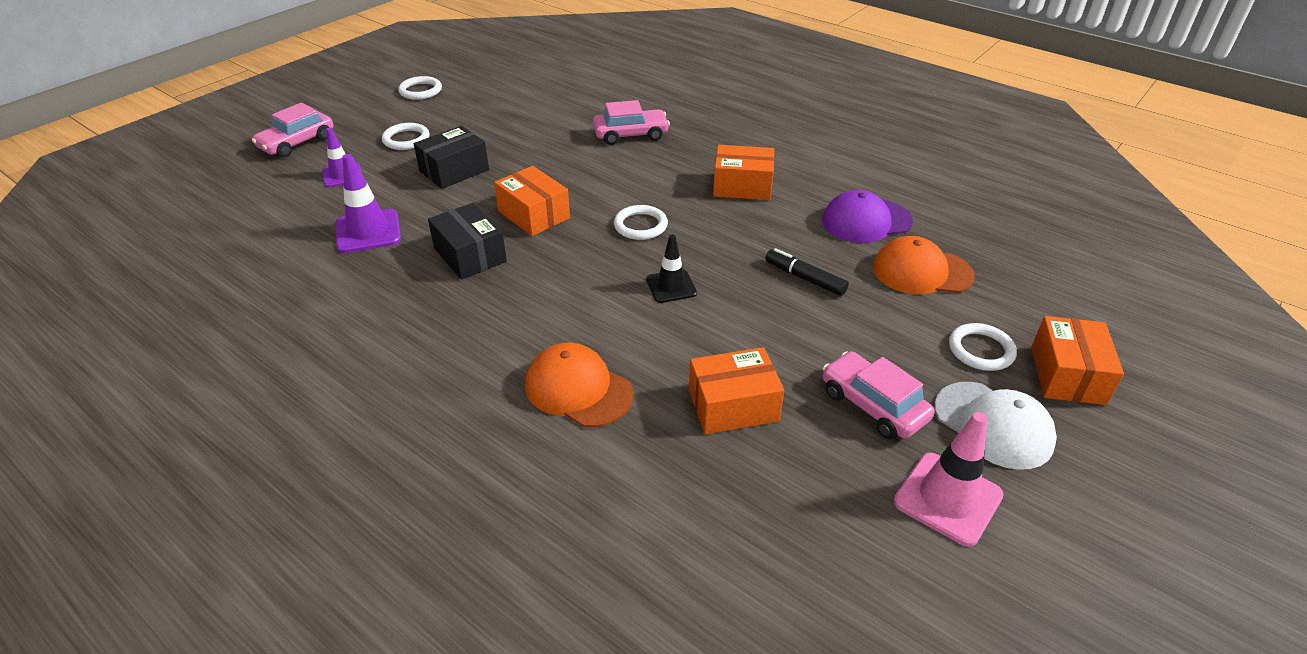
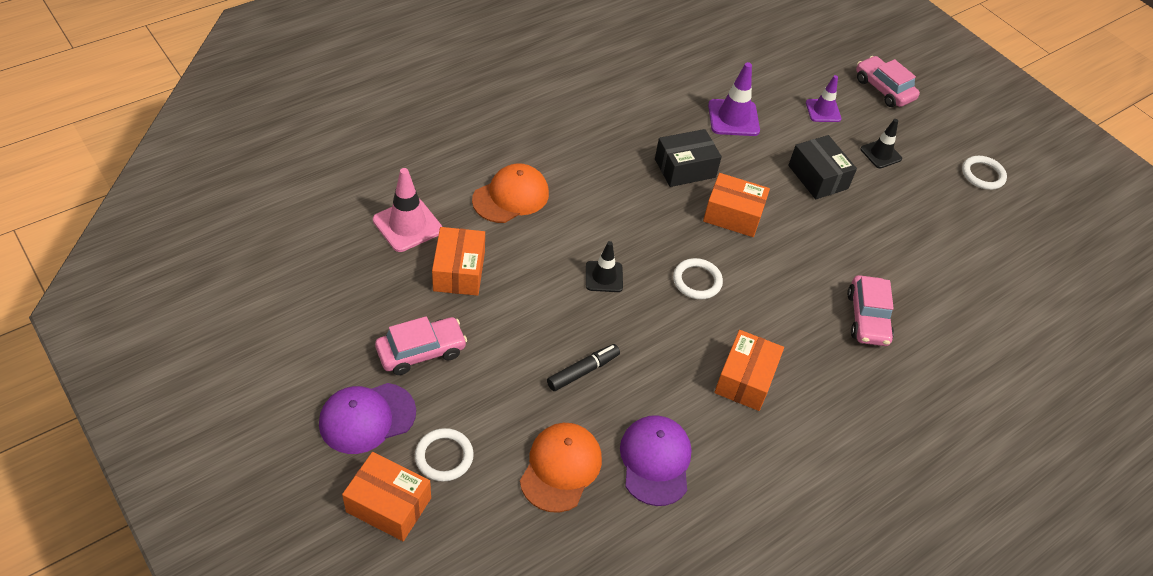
camera: 100 degrees right, 10 degrees up
white ring [382,123,430,150] -> black traffic cone [860,119,902,168]
orange box [494,166,570,236] -> orange box turned 45 degrees clockwise [703,173,770,237]
pink traffic cone [894,412,1004,546] -> pink traffic cone moved to [373,168,442,252]
white cap [934,382,1057,470] -> purple cap [319,383,416,454]

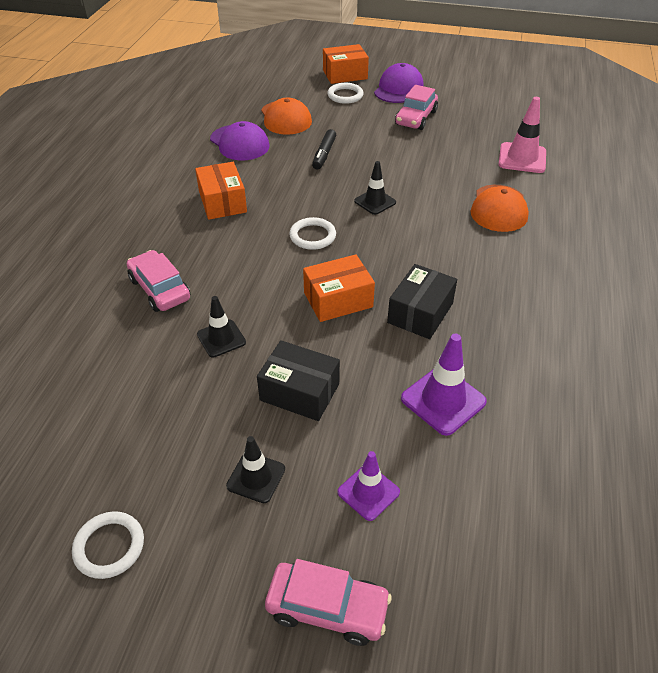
camera: 145 degrees right, 5 degrees down
orange box [432,227,485,296] -> none
none -> black traffic cone [197,296,246,357]

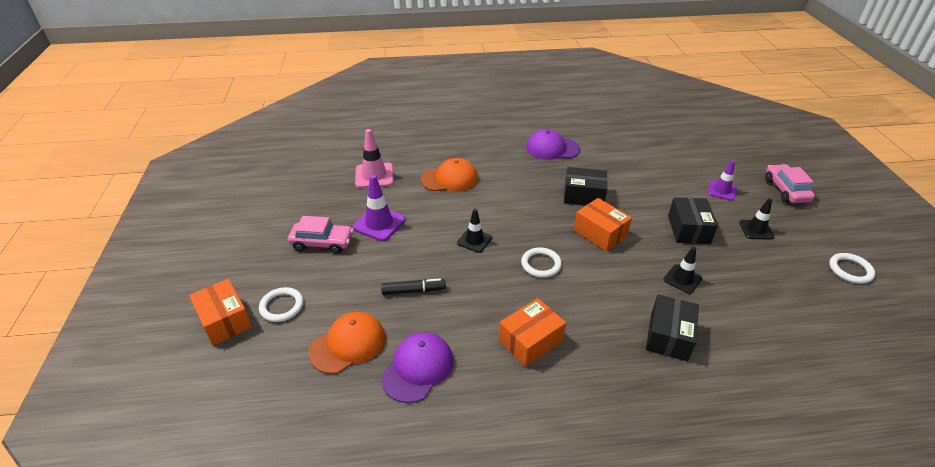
camera: 110 degrees left, 5 degrees down
pink car [127,250,191,312] -> black box [646,294,699,361]
purple cap [374,63,424,103] -> purple cap moved to [526,129,580,160]
purple traffic cone [401,334,487,436] -> purple traffic cone moved to [352,175,406,241]

